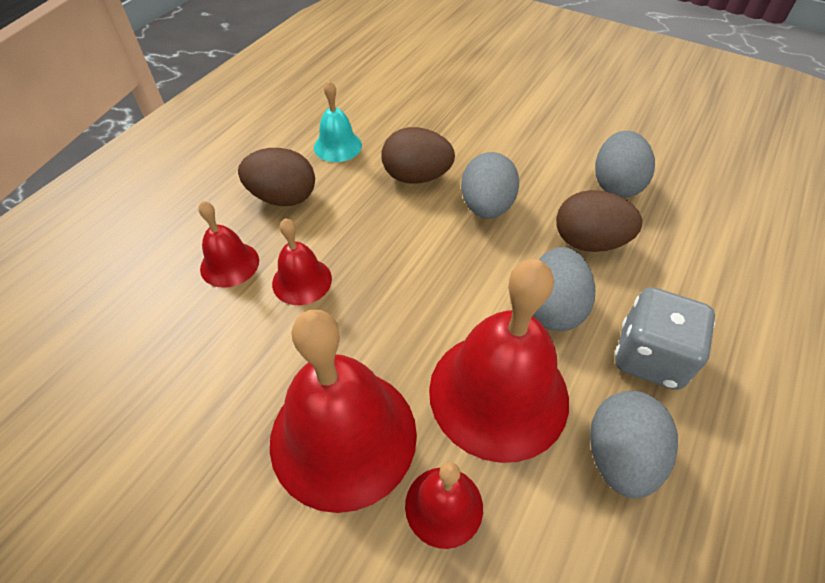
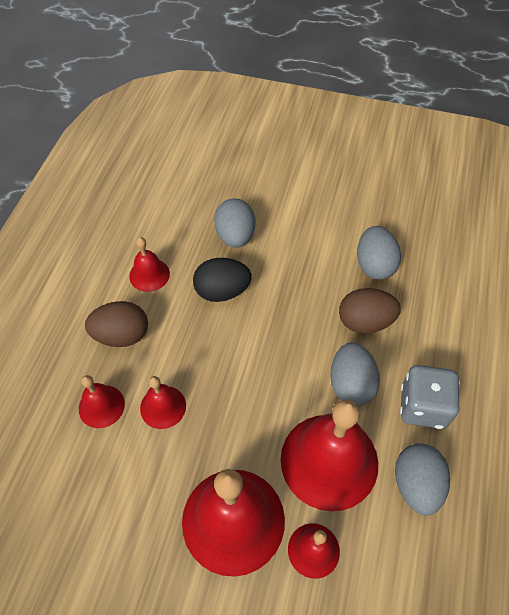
camera: 15 degrees left, 5 degrees up
turquoise bell [314,81,362,162] -> red bell [129,237,170,292]
brown egg [381,127,455,184] -> black egg [193,258,252,302]
grey egg [461,152,519,219] -> grey egg moved to [214,198,255,248]

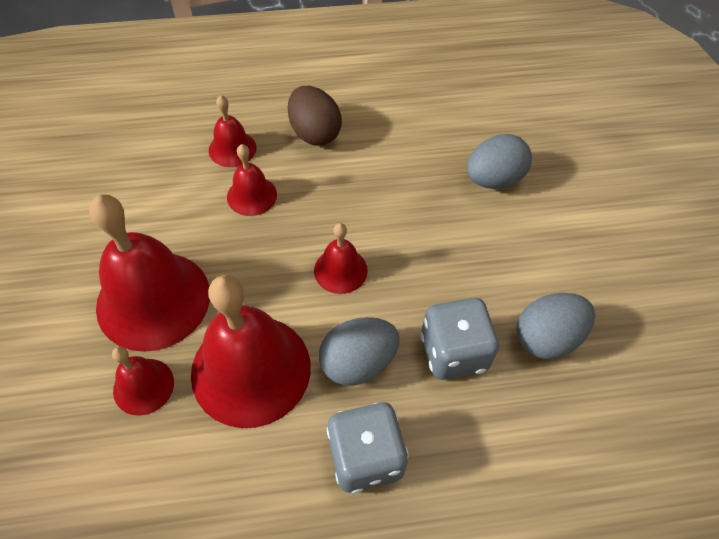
camera: 65 degrees right, 0 degrees up
red bell [129,237,170,292] -> red bell moved to [314,223,368,294]
black egg [193,258,252,302] -> none
brown egg [339,288,401,334] -> grey dice [421,298,499,380]
grey egg [395,443,450,516] -> none

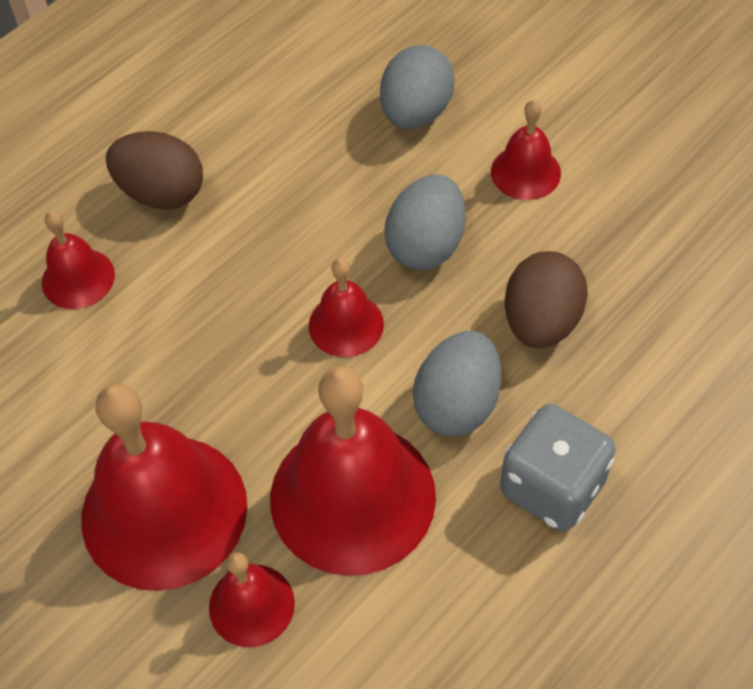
camera: 35 degrees left, 0 degrees up
red bell [227,144,277,216] -> red bell moved to [491,100,561,200]
grey dice [421,298,499,380] -> brown egg [505,251,588,349]
grey egg [517,293,595,359] -> grey egg moved to [384,174,465,270]

